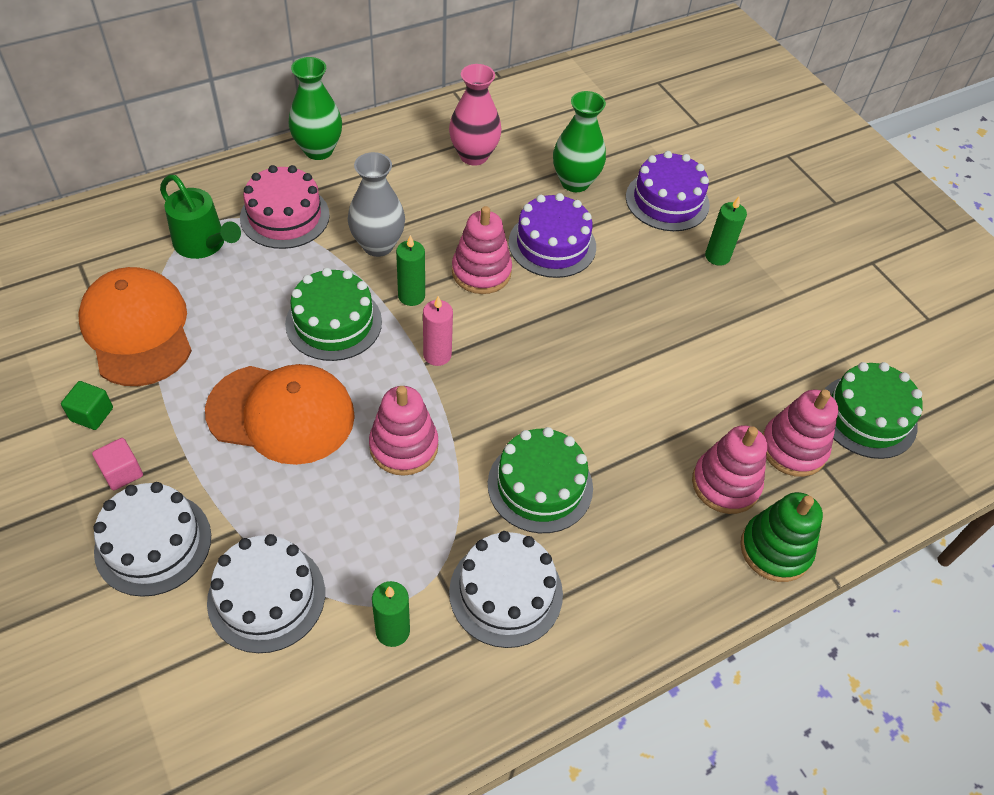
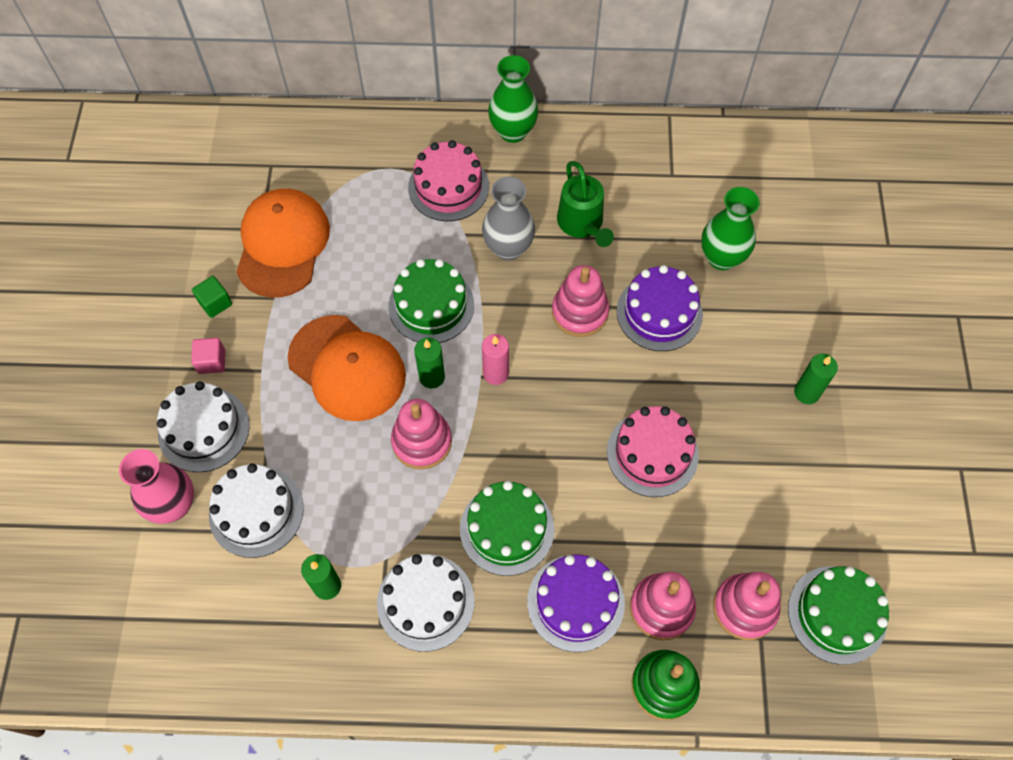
camera: 35 degrees right, 10 degrees up
green watering can [160,175,241,259] -> green watering can moved to [557,161,614,247]
green candle [396,235,425,306] -> green candle moved to [414,337,445,388]
pink vase [449,64,501,166] -> pink vase moved to [119,449,194,524]
purple cake [626,151,710,231] -> purple cake moved to [527,555,625,652]
none -> pink cake [607,406,699,497]

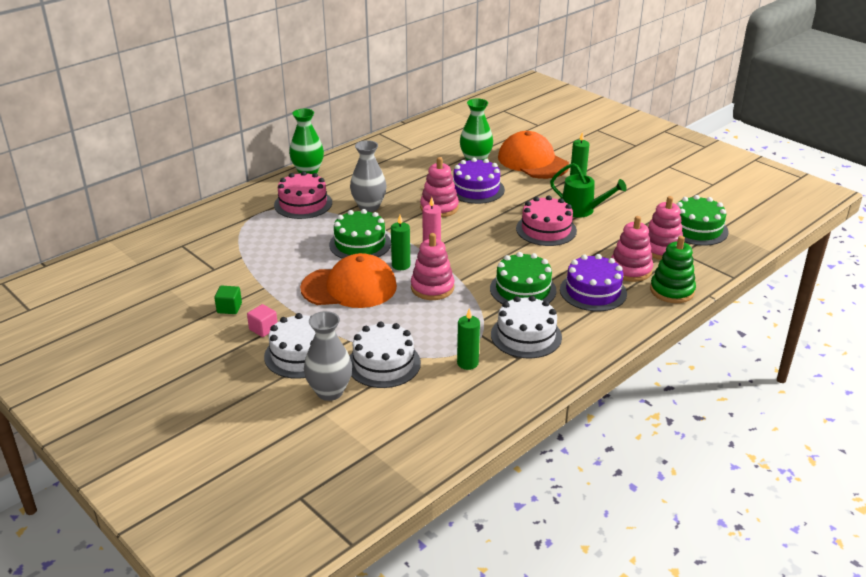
camera: 45 degrees left, 30 degrees down
pink vase [119,449,194,524] -> grey vase [304,311,352,401]
orange cap [236,189,330,298] -> orange cap moved to [498,131,569,179]
green watering can [557,161,614,247] -> green watering can moved to [550,163,627,218]

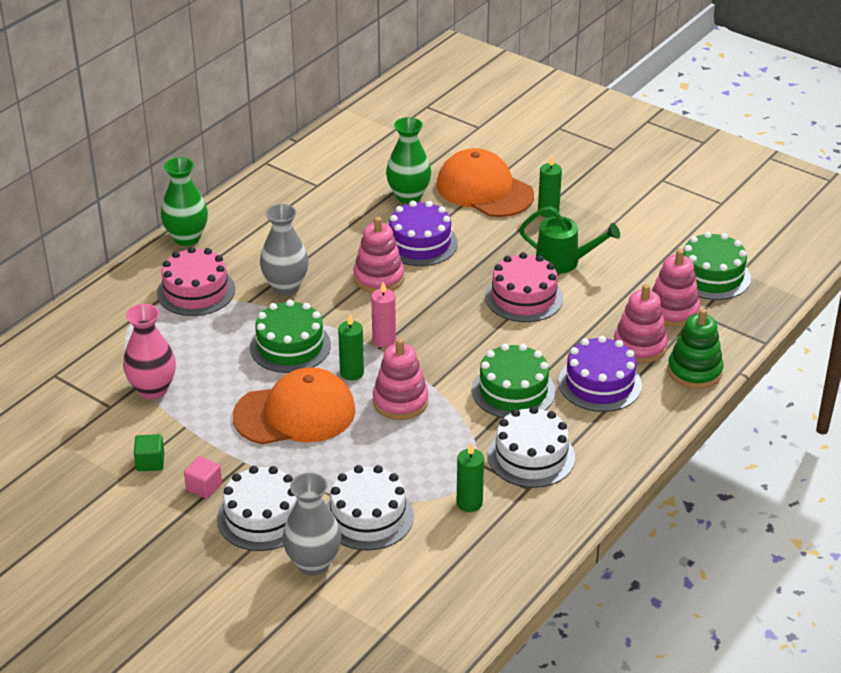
camera: 10 degrees left, 5 degrees up
none -> pink vase [123,304,176,399]

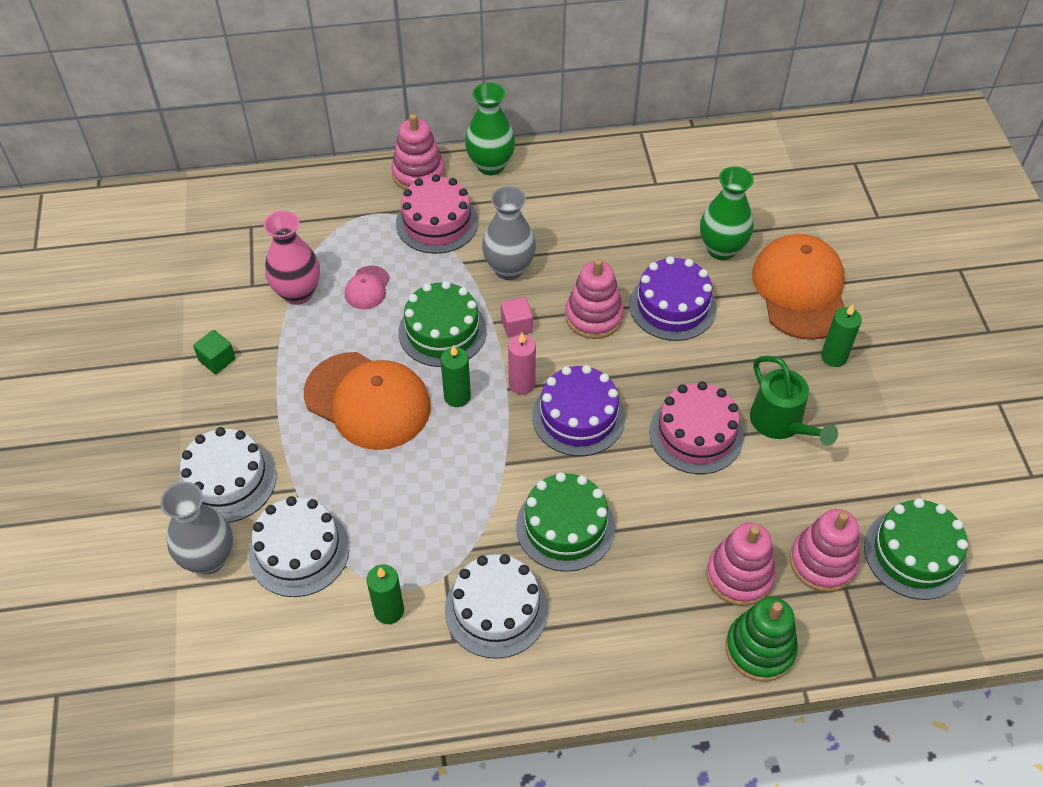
camera: 45 degrees right, 15 degrees up
pink cube [184,456,222,499] -> pink cube moved to [501,297,533,337]
pink stacking toy [373,338,428,420] -> pink stacking toy moved to [391,114,445,190]
purple cake [558,336,642,412] -> purple cake moved to [532,365,625,456]
none -> pink cap [345,266,390,310]

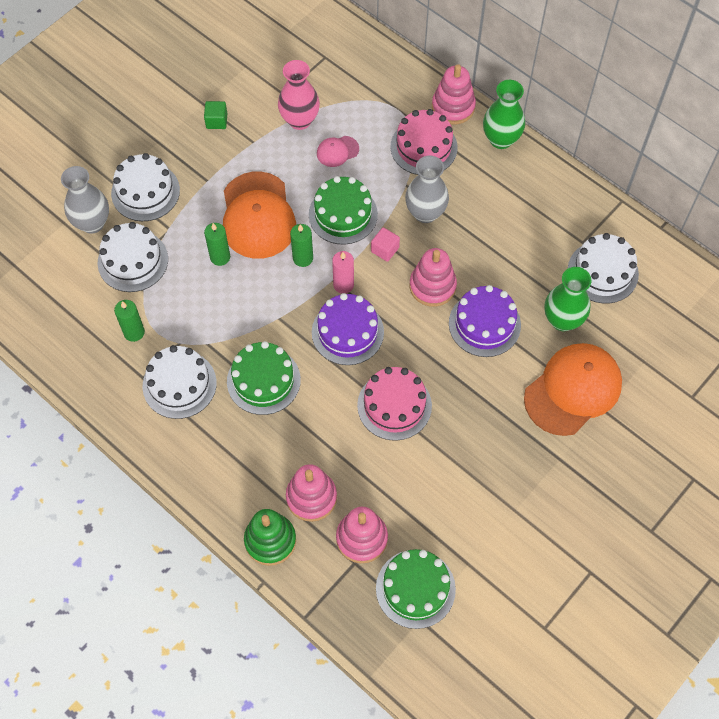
camera: 50 degrees right, 10 degrees up
green watering can [750,356,838,446] -> none
green candle [821,304,862,367] -> green candle moved to [204,223,230,266]
none -> white cake [568,233,639,304]

